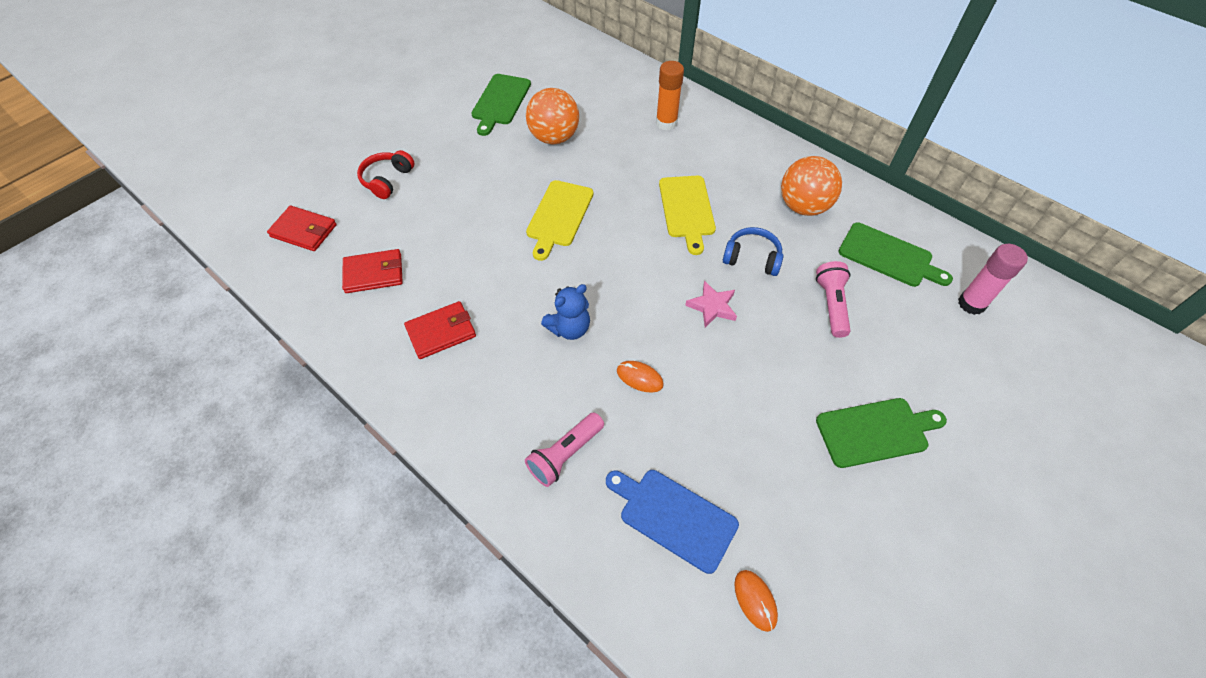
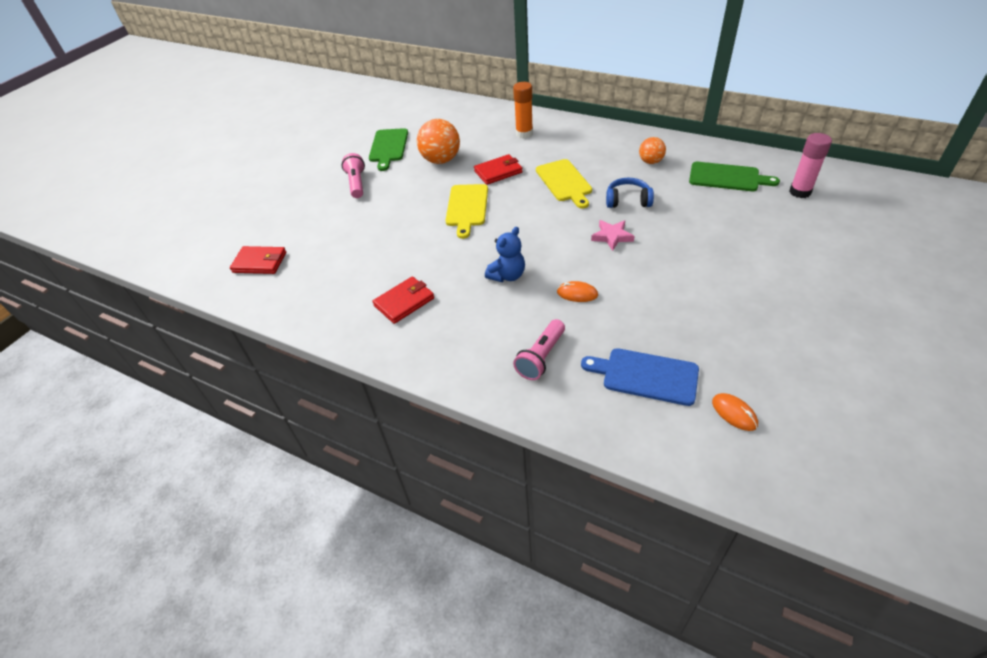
camera: 10 degrees left, 10 degrees down
red wallet [342,249,403,293] -> red wallet moved to [474,154,523,185]
red headphones [357,150,415,199] -> none
orange ball [781,156,842,216] -> orange ball [639,137,666,164], size x0.58
pink flashlight [816,261,851,338] -> pink flashlight moved to [342,153,365,198]
green cutting board [816,398,947,468] -> none

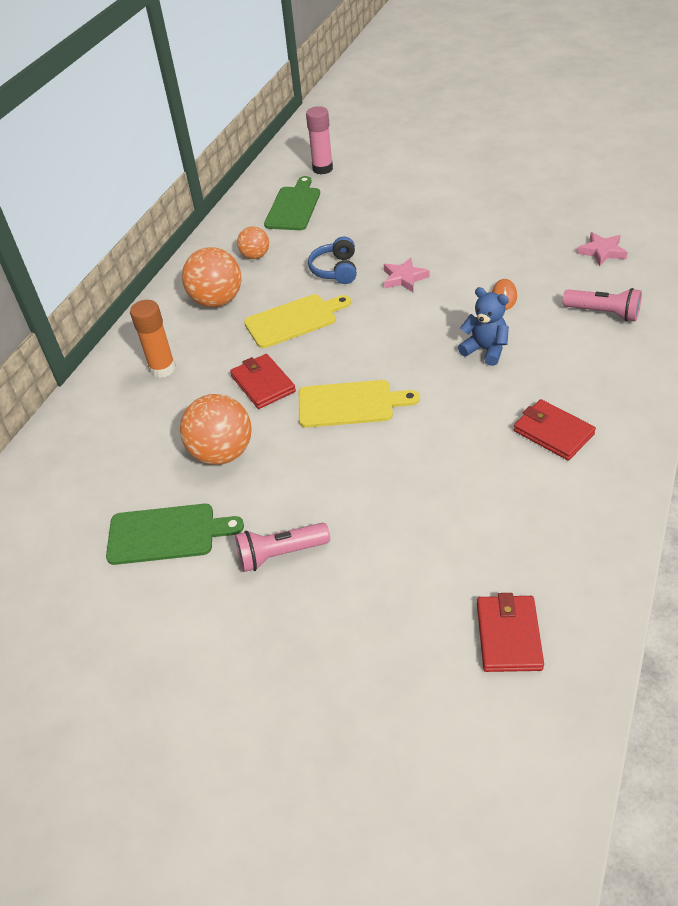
camera: 95 degrees left, 0 degrees up
blue cutting board [581,348,699,406] -> pink star [577,232,628,267]
orange mouse [712,393,758,431] -> none
none -> orange ball [182,247,241,307]

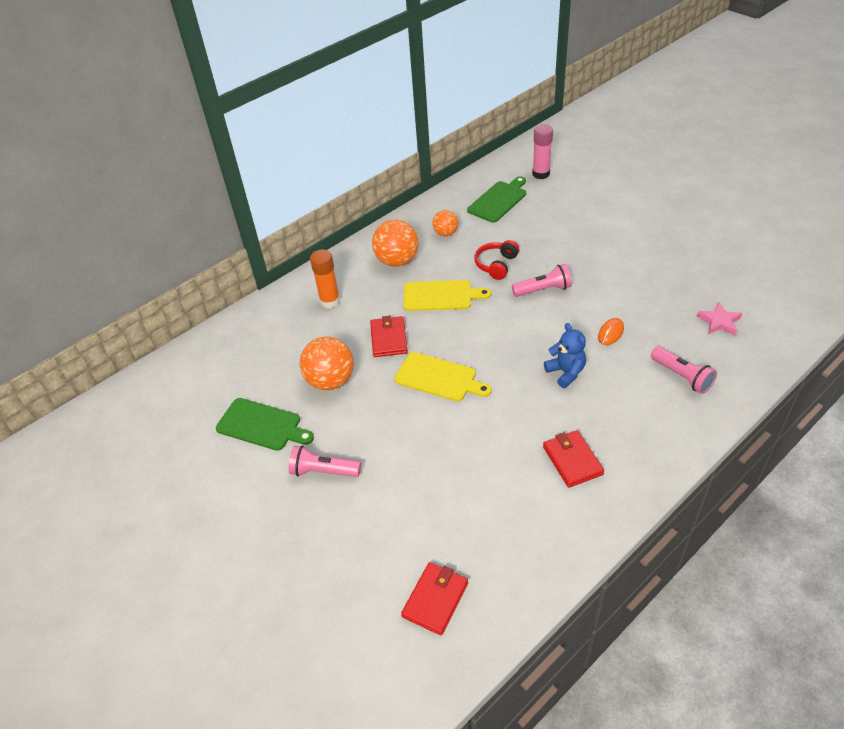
camera: 25 degrees right, 0 degrees up
blue headphones [308,237,357,284] -> red headphones [474,240,519,280]
pink star [384,257,430,292] -> pink flashlight [512,264,572,297]

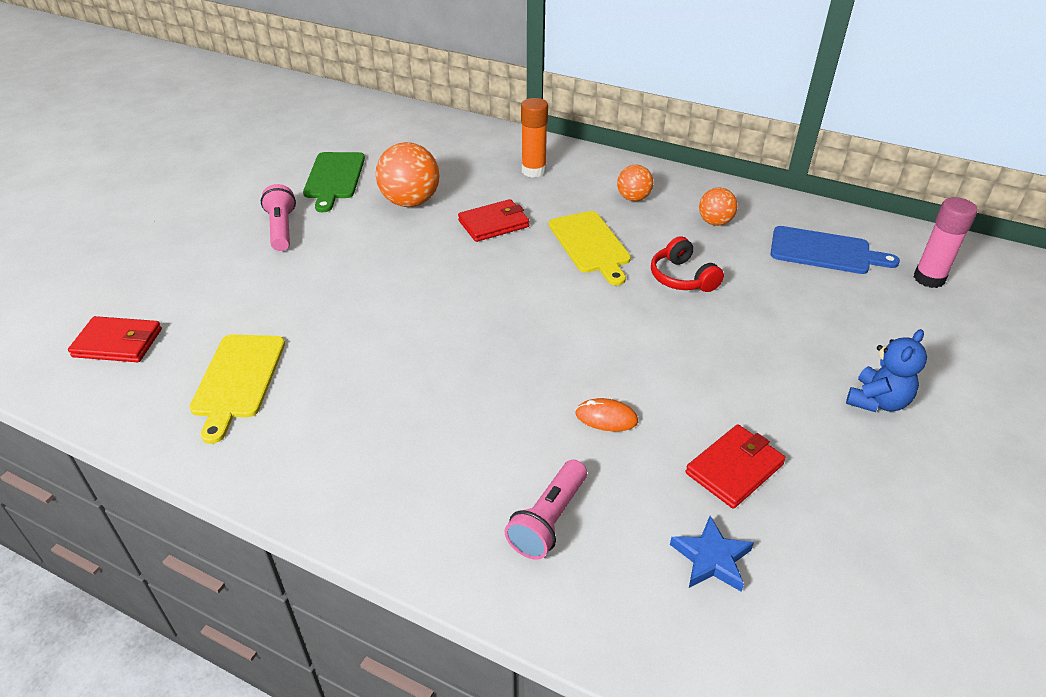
camera: 65 degrees right, 5 degrees down
orange ball [372,220,419,267] -> orange ball [617,165,654,201], size x0.58
yellow cutting board [394,352,492,402] -> yellow cutting board moved to [189,334,285,444]
green cutting board [467,176,526,223] -> blue cutting board [771,226,900,274]
red headphones [474,240,519,280] -> red headphones turned 120 degrees counterclockwise [651,236,724,292]
pink flashlight [512,264,572,297] -> none
red wallet [543,430,604,488] -> red wallet moved to [686,424,786,509]
blue teddy bear [544,323,586,388] -> blue teddy bear moved to [846,329,927,412]
pink star [697,302,742,336] -> blue star [670,516,754,592]

